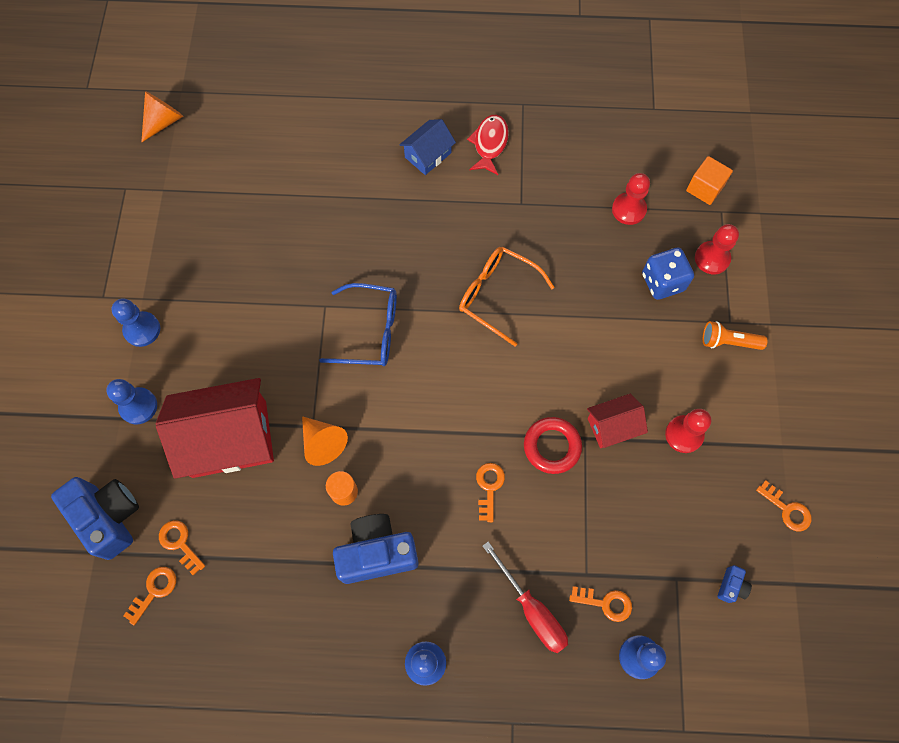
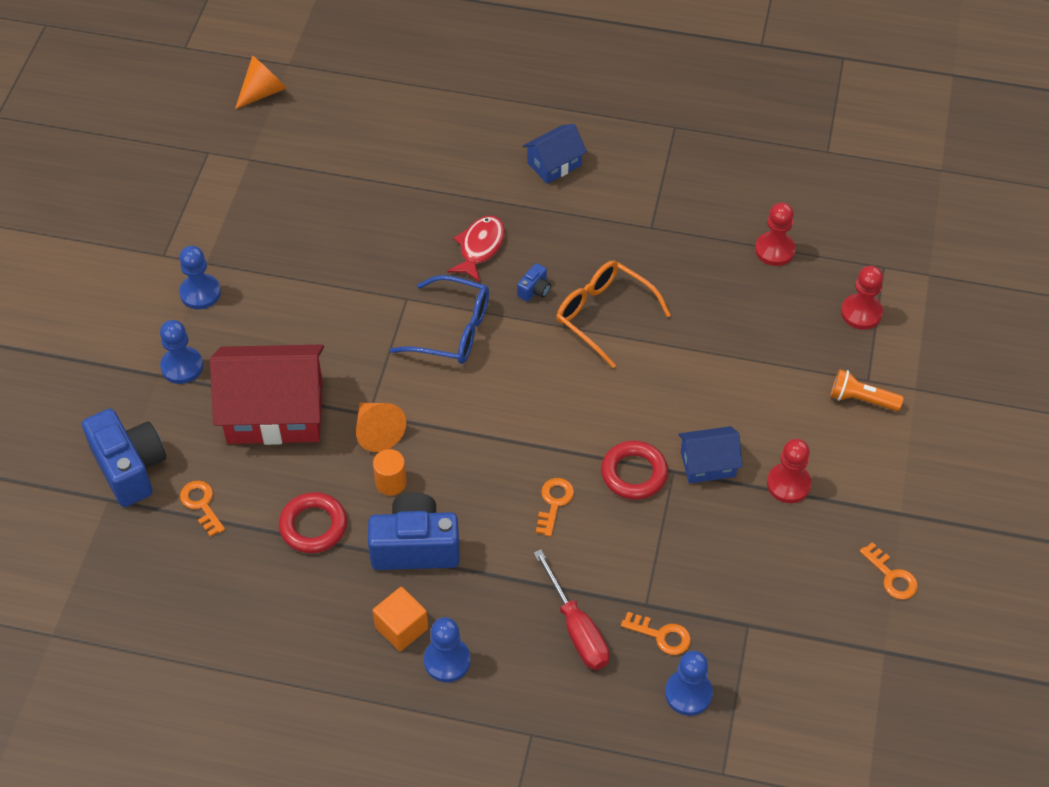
camera: 10 degrees right, 15 degrees down
orange key [123,567,176,625] -> none
red fish [467,115,509,175] -> red fish moved to [447,216,505,282]
red house [587,394,648,448] -> blue house [679,426,743,483]
blue dice [642,248,694,300] -> none
orange cube [686,156,733,205] -> orange cube moved to [372,587,428,651]
blue camera [717,565,752,603] -> blue camera moved to [517,263,551,302]
none -> red ring [279,492,347,553]

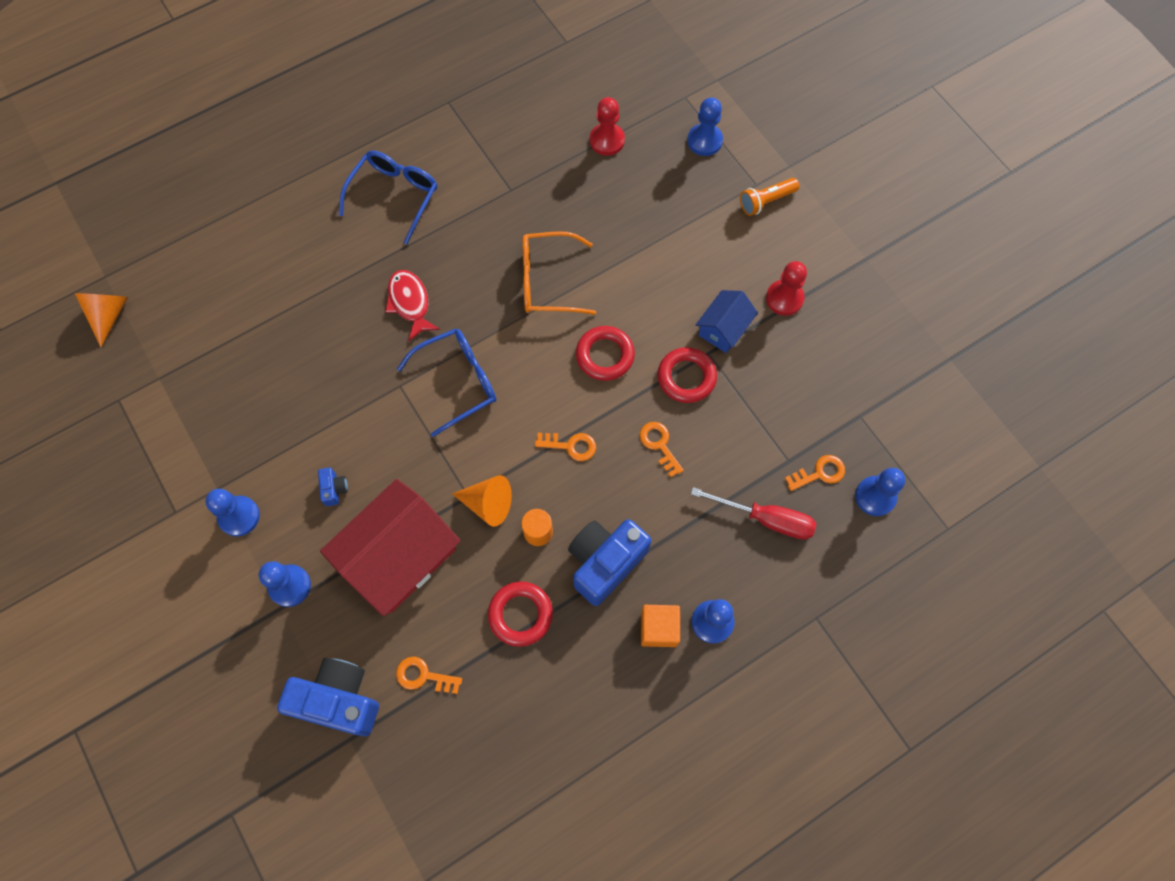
camera: 45 degrees left, 15 degrees up
blue camera [517,263,551,302] -> blue camera moved to [318,468,348,506]
blue house [523,124,587,184] -> blue glasses [339,150,437,244]
red pawn [841,266,883,330] -> blue pawn [687,98,723,156]
orange key [860,542,918,600] -> orange key moved to [535,433,596,461]
none -> red ring [576,326,635,381]

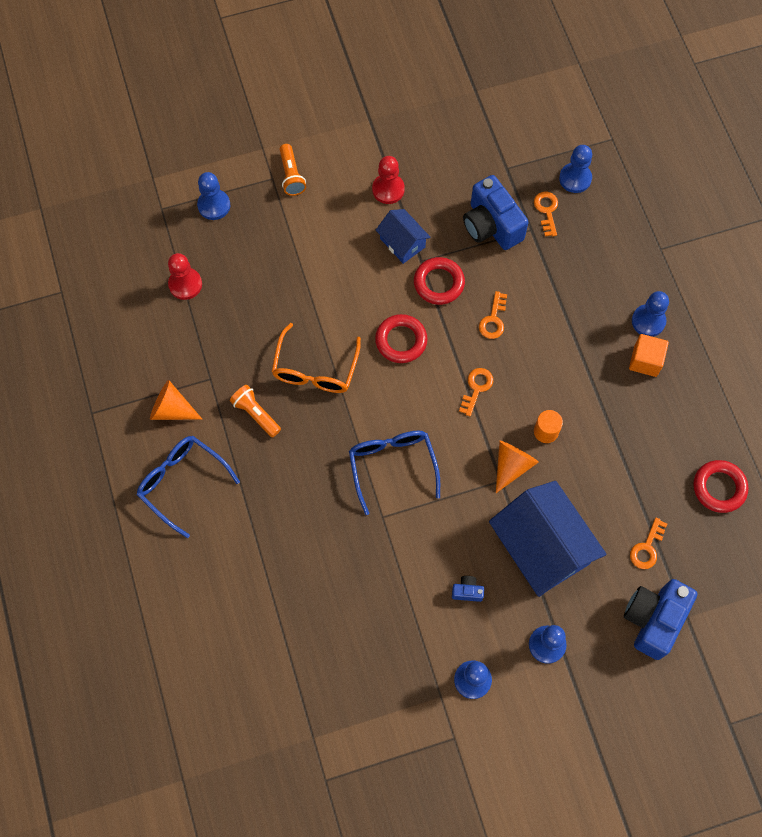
camera: 75 degrees left, 0 degrees up
orange cone [75,293,128,347] -> orange cone moved to [150,380,203,420]
red house [320,479,460,616] -> blue house [489,481,606,597]
red fish [385,270,440,341] -> none
red ring [488,581,553,647] -> red ring moved to [693,460,748,513]
blue camera [568,519,651,606] -> blue camera moved to [463,175,529,250]
orange key [639,422,684,477] -> orange key turned 60 degrees counterclockwise [479,291,507,339]
red screwdriver [691,487,817,540] -> none
none -> orange flashlight [230,385,281,437]

